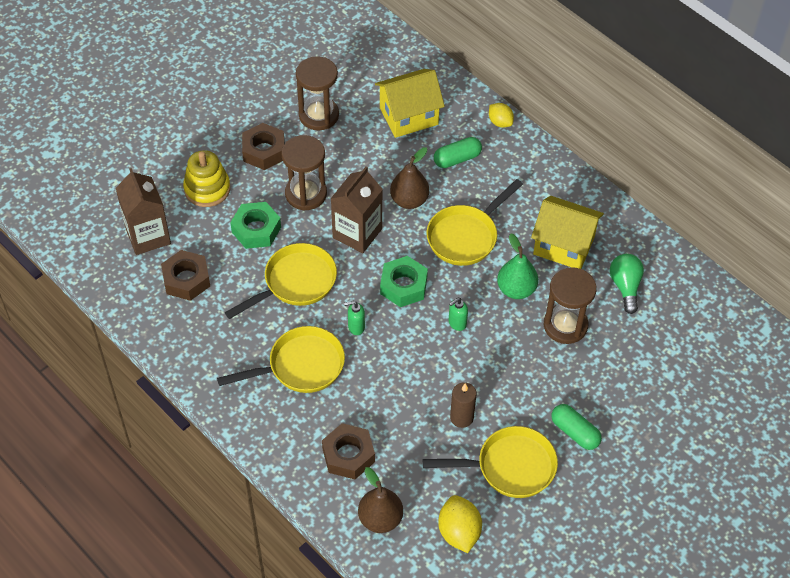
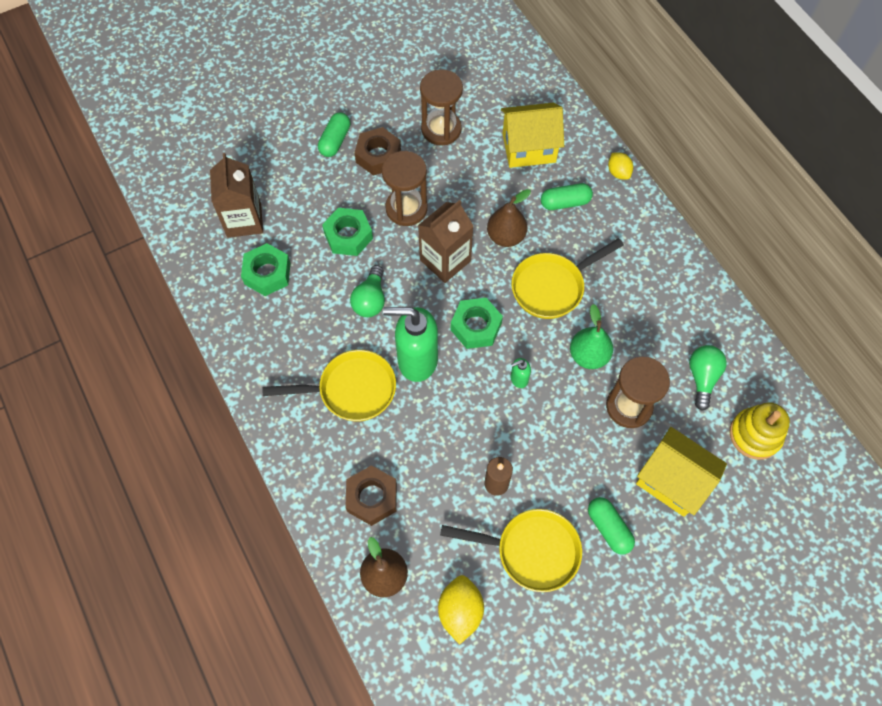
camera: 15 degrees right, 10 degrees up
brown nut [161,250,210,301] -> green nut [241,243,291,296]
yellow stacking toy [183,150,230,207] -> yellow stacking toy moved to [729,403,790,460]
yellow pan [225,243,337,319] -> green light bulb [350,265,385,317]
green soap dispenser [344,301,365,335] -> green soap dispenser [383,307,438,382], size x2.35
yellow house [531,196,604,269] -> yellow house moved to [636,427,727,517]
none -> green capsule [318,113,350,157]

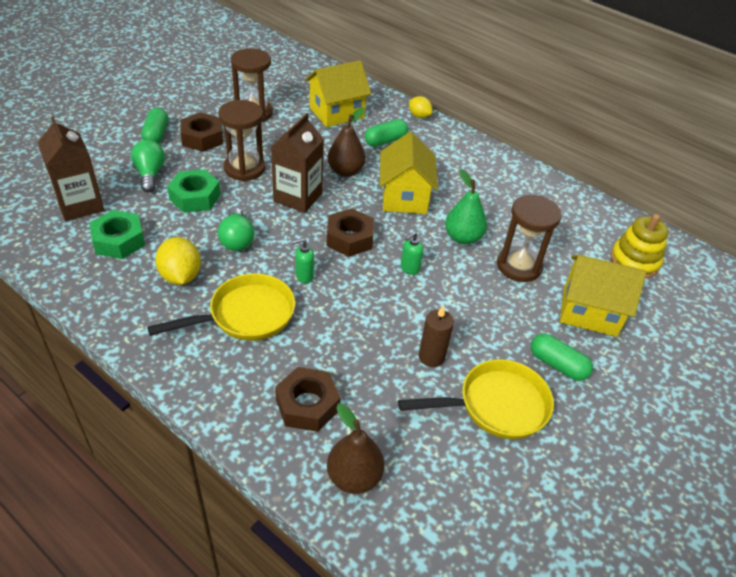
camera: 25 degrees left, 20 degrees down
green soap dispenser [383,307,438,382] -> green soap dispenser [291,238,314,283], size x0.43
yellow lemon [438,575,484,644] -> yellow lemon moved to [155,237,201,285]
green nut [451,298,503,349] -> brown nut [327,208,374,257]
yellow pan [512,238,624,319] -> yellow house [380,132,438,214]
green light bulb [689,345,727,411] -> green light bulb moved to [131,140,165,193]

